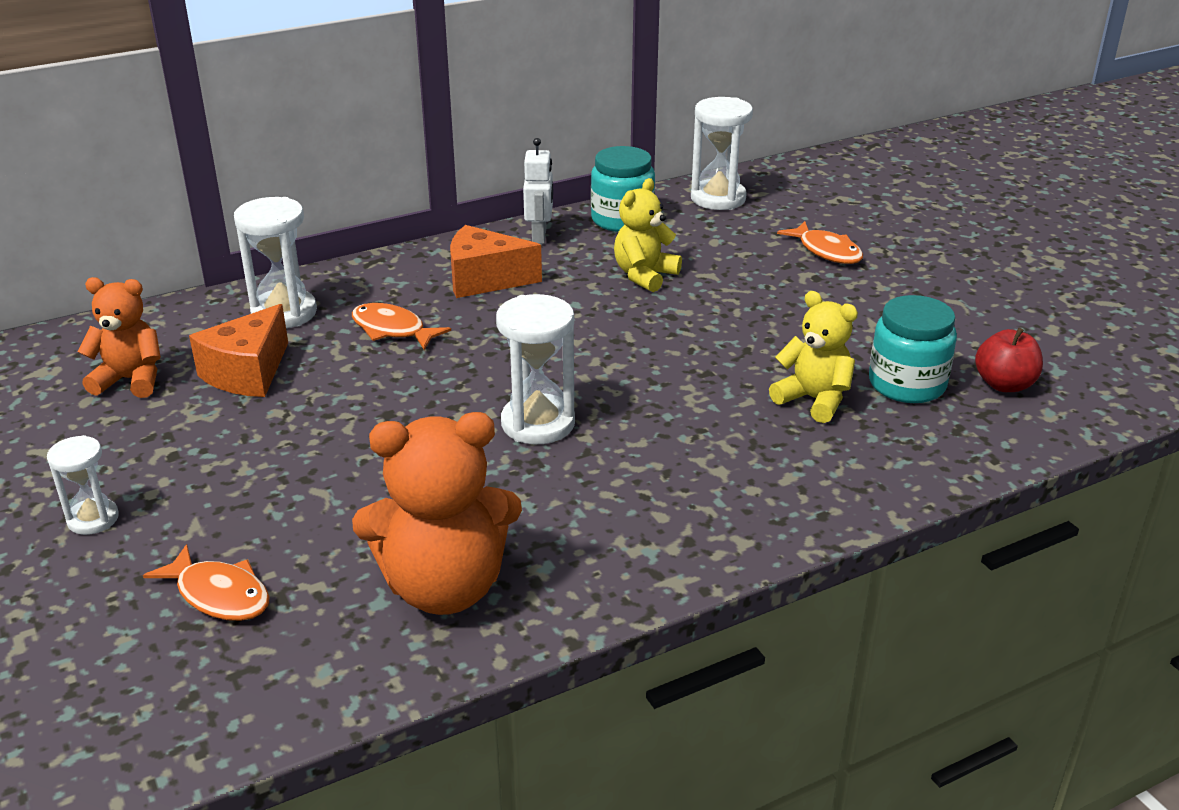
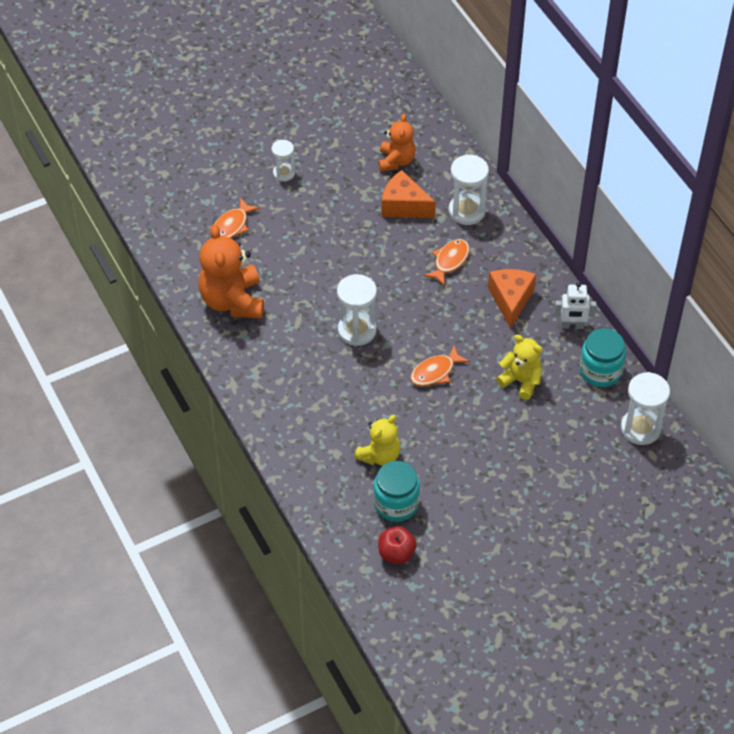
camera: 90 degrees right, 20 degrees up
orange fish [777,221,863,264] -> orange fish moved to [410,345,470,386]

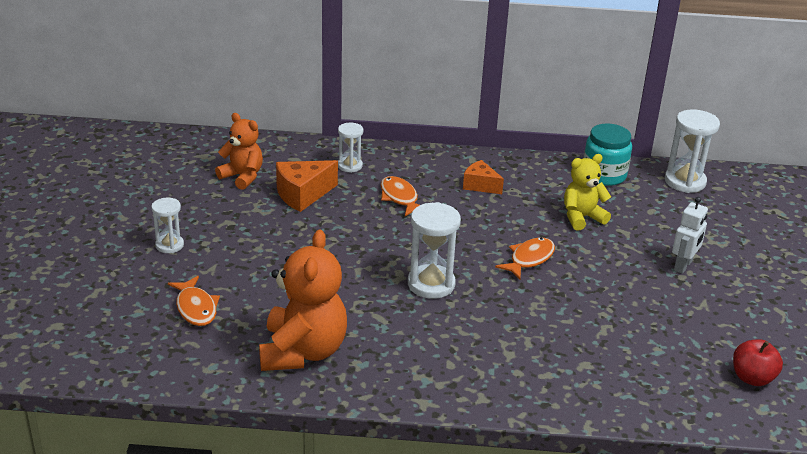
camera: 60 degrees left, 20 degrees down
orange teddy bear [198,224,264,318] -> orange teddy bear turned 105 degrees counterclockwise [259,229,347,371]
yellow teddy bear [354,415,400,466] -> none
turquoise jar [373,461,420,522] -> none
orange fish [410,345,470,386] -> orange fish turned 135 degrees counterclockwise [495,238,555,279]
white hourglass [449,154,489,225] -> white hourglass [338,123,363,173], size x0.60
orange cheese [488,269,536,329] -> orange cheese [463,160,504,194], size x0.65
white robot [554,282,597,329] -> white robot moved to [672,197,708,274]

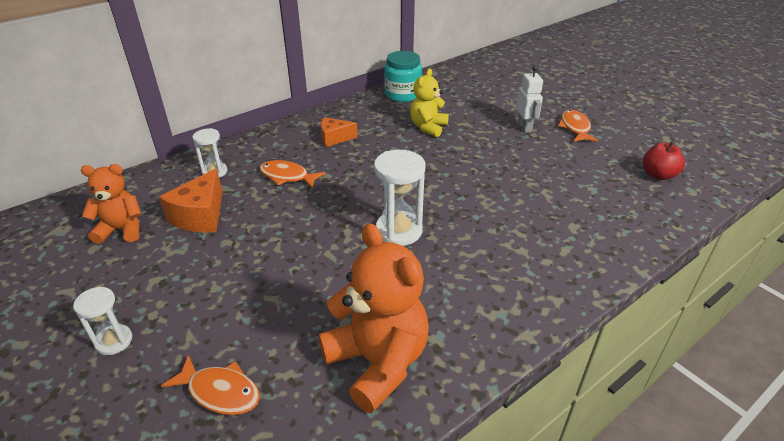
camera: 40 degrees left, 5 degrees up
orange fish [495,238,555,279] -> orange fish moved to [558,110,599,142]
white hourglass [665,109,720,193] -> none

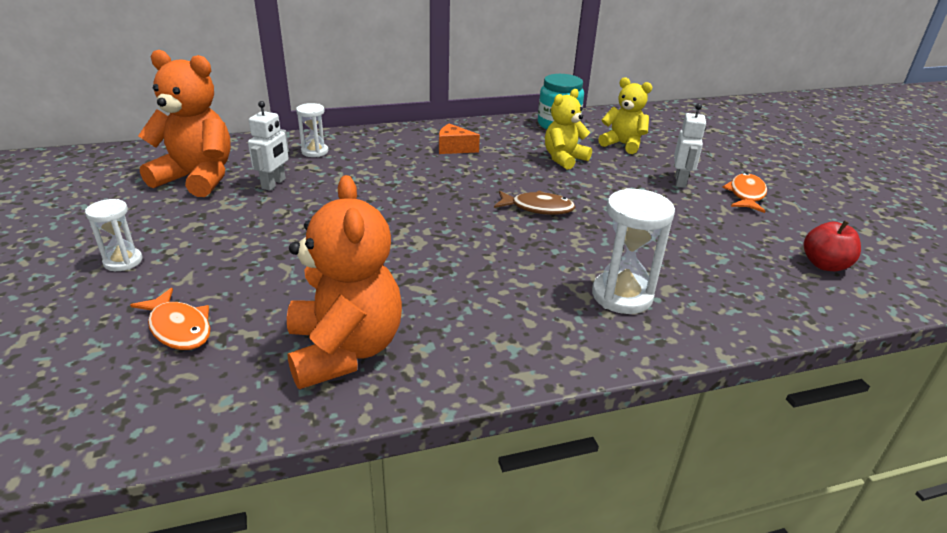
camera: 20 degrees right, 5 degrees down
orange teddy bear [81,164,141,244] -> orange teddy bear [138,50,231,197], size x1.62
orange cheese [159,168,223,233] -> white robot [248,101,289,191]
orange fish [259,160,325,188] -> none
white hourglass [374,150,425,246] -> white hourglass moved to [592,188,675,314]
none -> brown fish [494,190,575,215]
none -> yellow teddy bear [598,77,652,154]

